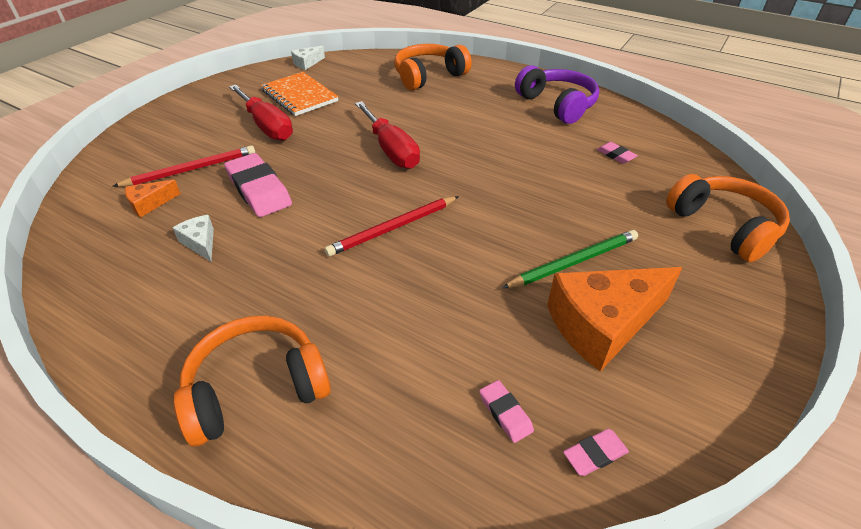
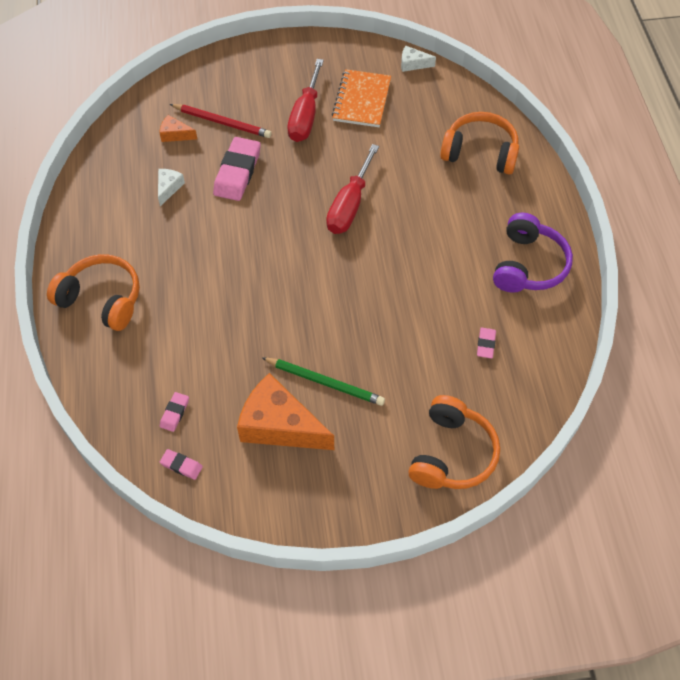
camera: 50 degrees right, 15 degrees up
red pencil [324,196,459,257] -> none

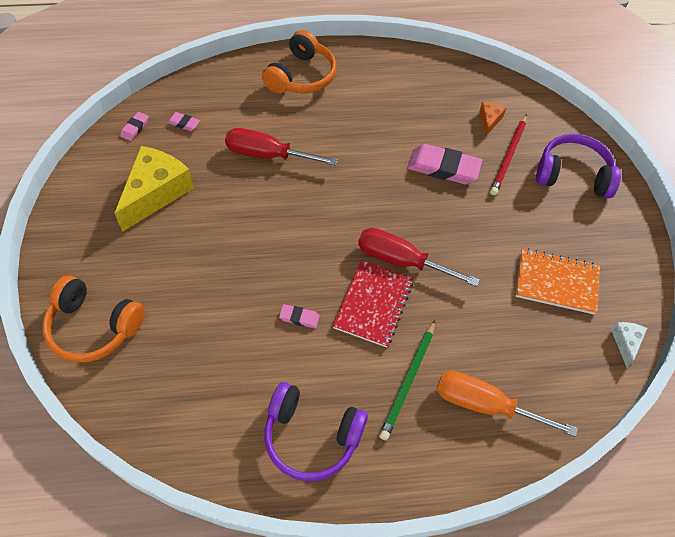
camera: 90 degrees right, 0 degrees up
white cheese [158,169,185,206] -> none
orange cheese [237,373,334,450] -> yellow cheese [114,146,194,232]
green pencil [261,357,385,406] -> green pencil moved to [379,320,435,440]
red screwdriver [287,59,324,142] -> red screwdriver moved to [225,128,338,166]
orange headphones [440,112,519,174] -> orange screwdriver [437,371,578,437]
pink eraser [477,327,496,358] -> pink eraser moved to [279,304,320,329]
none -> red notebook [333,260,413,348]
none -> purple headphones [536,134,621,198]

